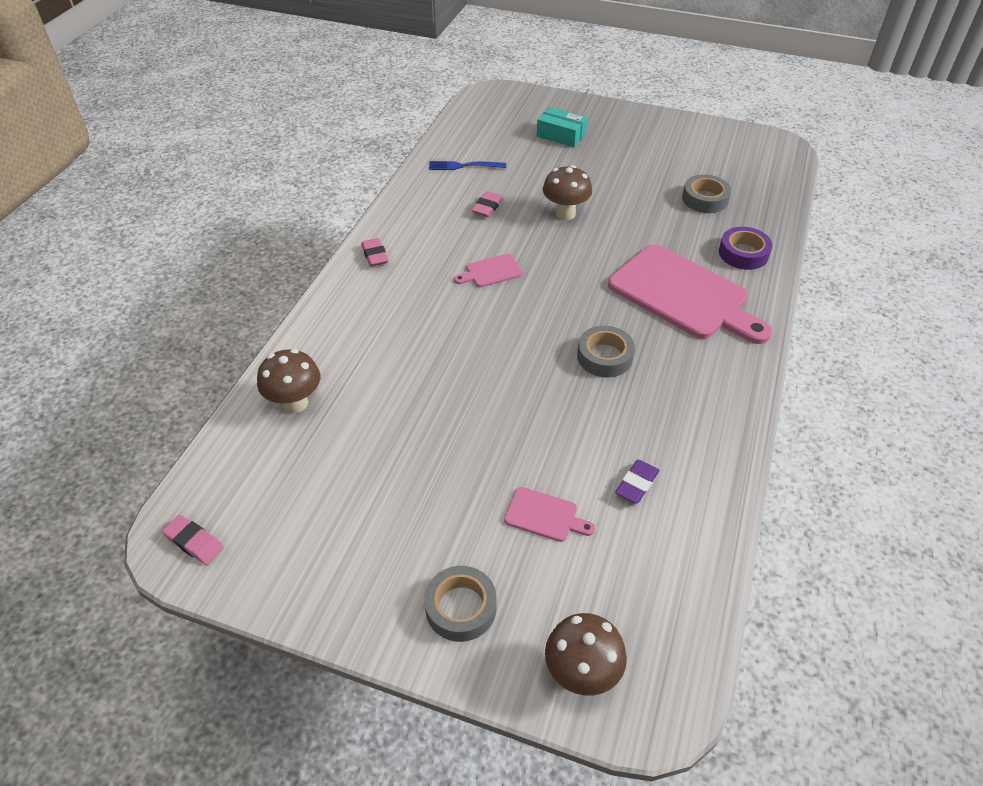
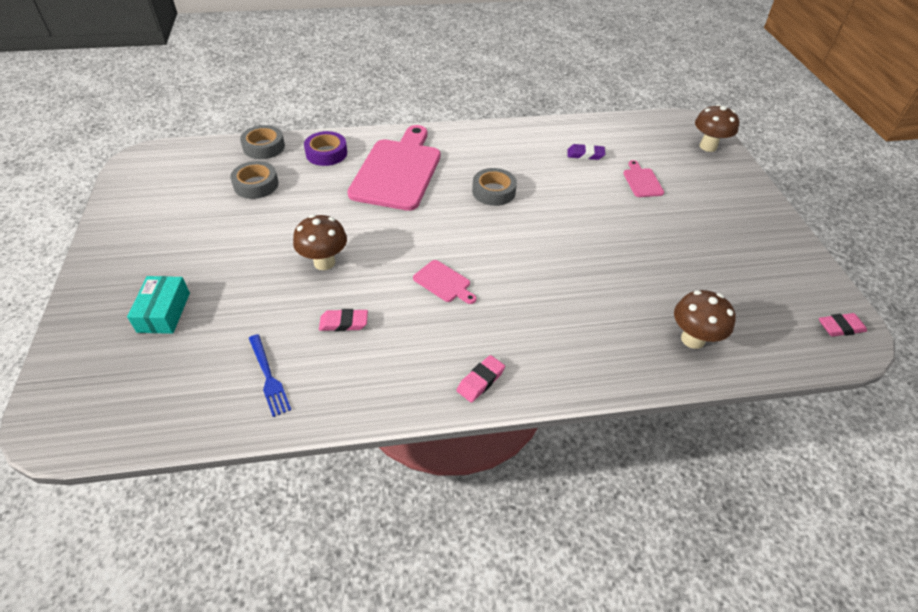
camera: 120 degrees left, 0 degrees up
pink eraser [162,515,224,565] -> pink eraser turned 75 degrees clockwise [819,313,867,337]
grey tape [424,566,497,642] -> grey tape moved to [240,125,285,159]

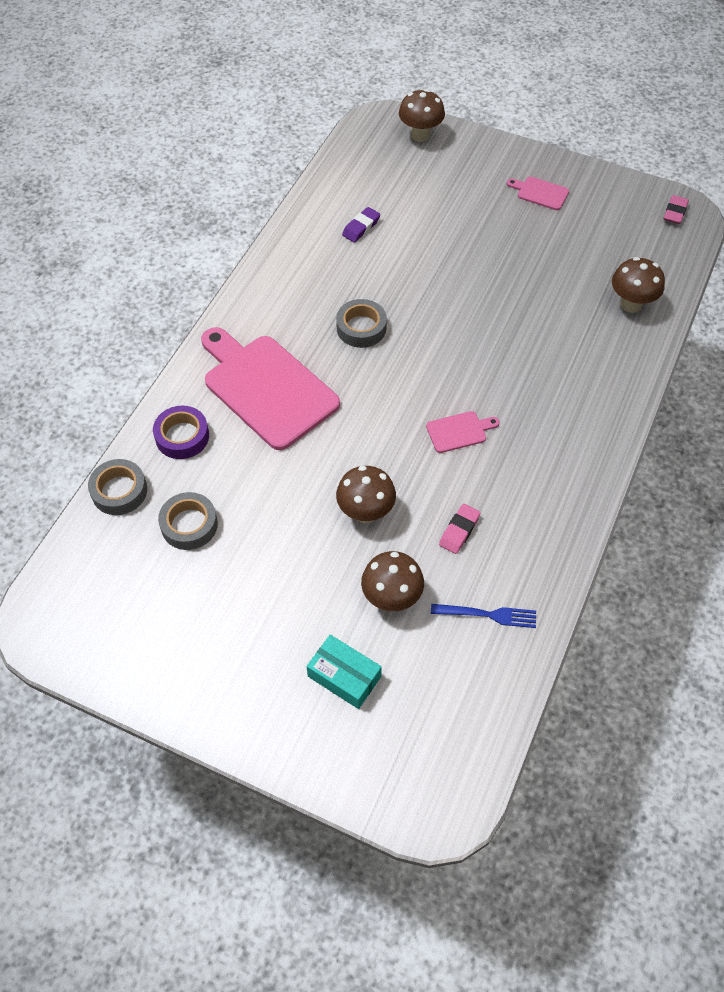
camera: 55 degrees left, 10 degrees up
pink eraser [457,355,505,403] -> none
pink cutting board [623,160,664,197] -> pink cutting board moved to [507,177,569,210]
none -> brown mushroom [361,551,424,611]

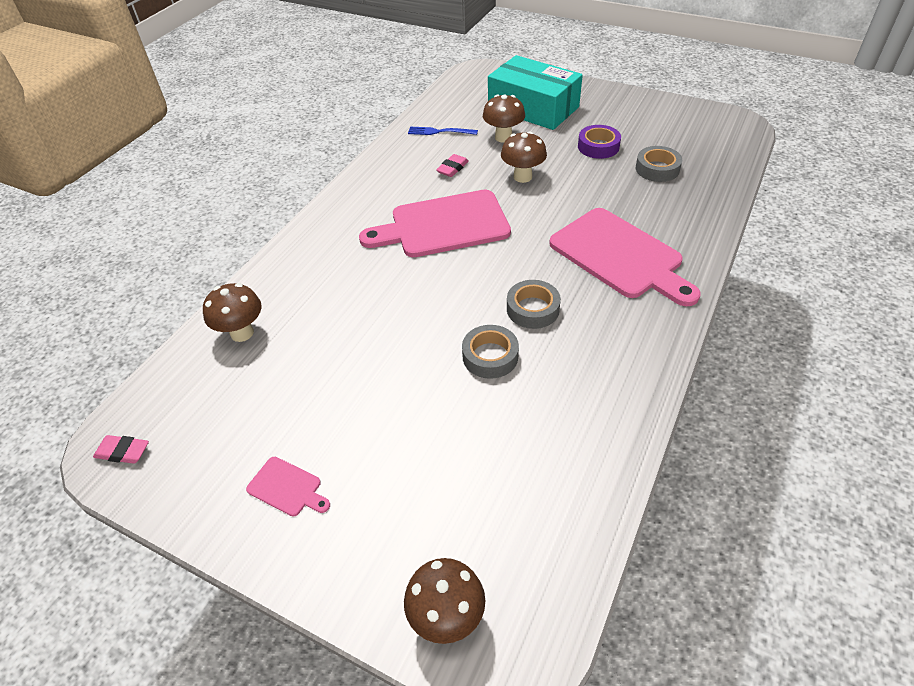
camera: 175 degrees left, 10 degrees down
grey tape [88,459,147,515] -> grey tape moved to [462,325,519,379]
purple tape [153,406,209,459] -> purple tape moved to [578,125,621,159]
turquoise box [307,634,382,709] -> turquoise box [488,55,583,130], size x2.00
purple eraser [342,207,380,243] -> none
pink cutting board [426,411,500,453] -> pink cutting board [359,190,511,257], size x2.34
pink eraser [664,195,689,224] -> pink eraser turned 75 degrees clockwise [93,435,149,464]

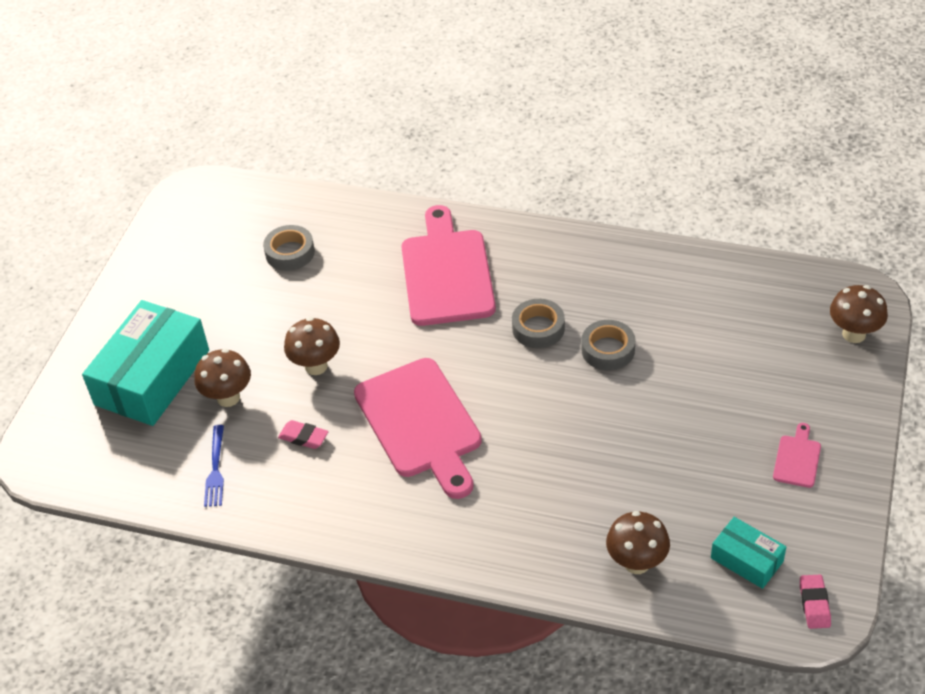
camera: 100 degrees left, 0 degrees up
pink cutting board [549,208,701,306] -> pink cutting board turned 45 degrees counterclockwise [401,205,496,326]
purple tape [578,125,621,159] -> none
none -> turquoise box [711,517,786,589]

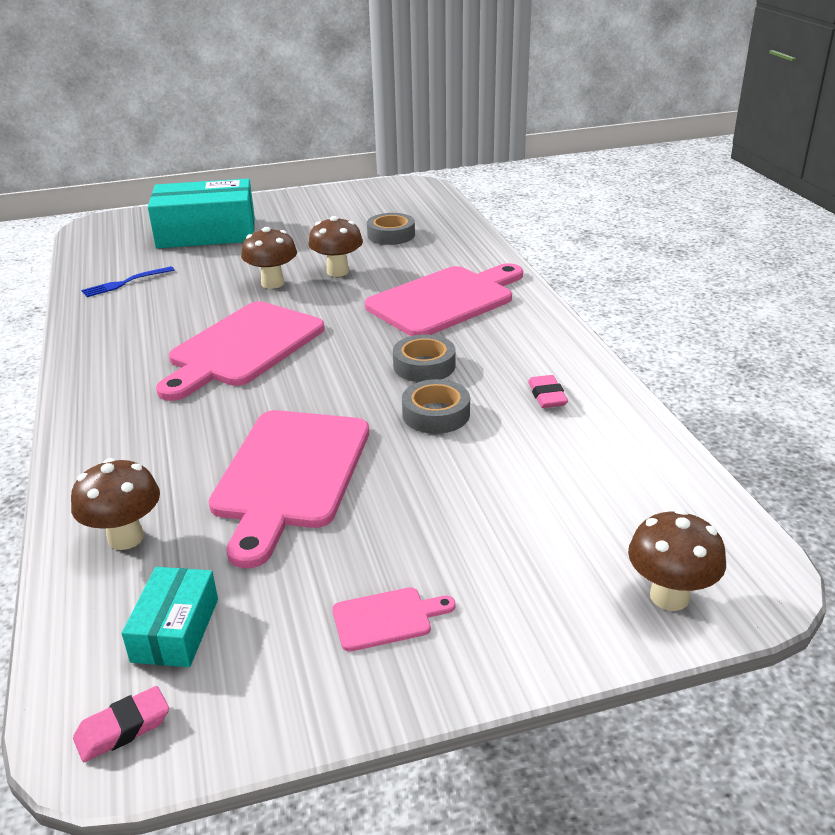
camera: 55 degrees right, 15 degrees down
brown mushroom [194,349,251,407] -> brown mushroom moved to [308,216,363,277]
pink eraser [278,420,329,449] -> pink eraser moved to [528,375,568,408]
none -> pink cutting board [208,410,369,568]

